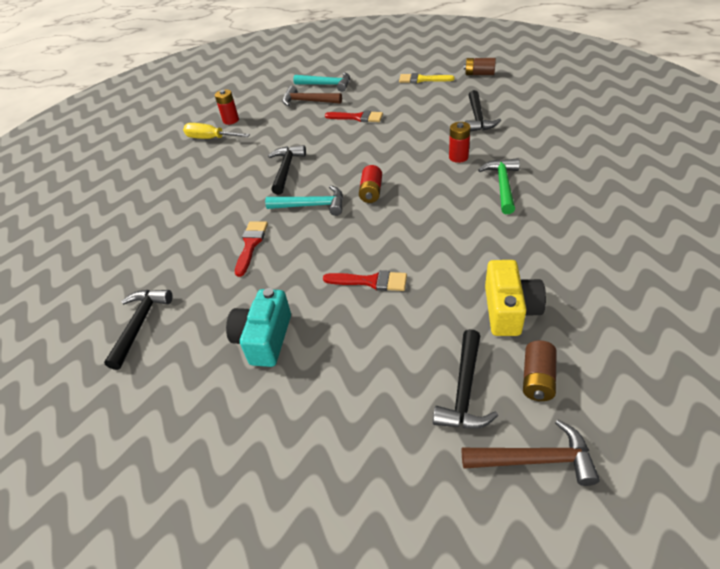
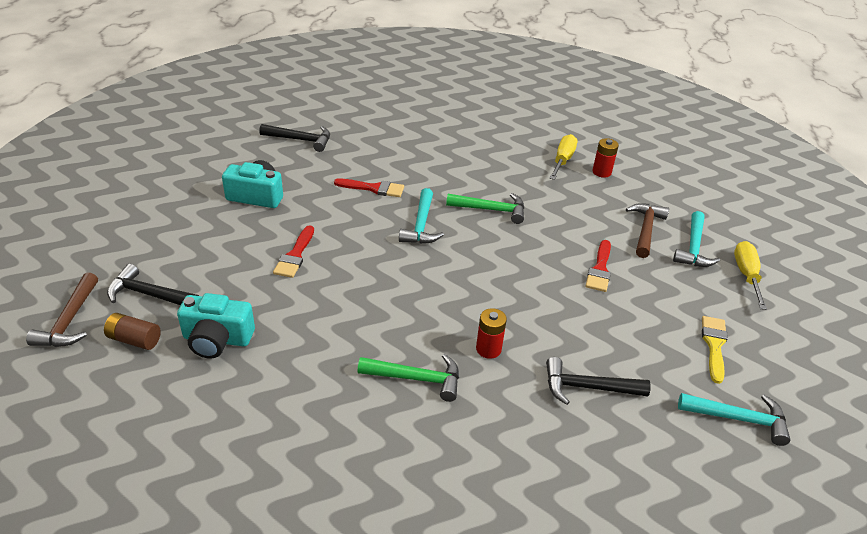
camera: 85 degrees right, 5 degrees down
black hammer [268,145,306,195] -> green hammer [446,193,524,224]
red battery [359,165,382,203] -> none
brown battery [464,58,496,75] -> turquoise hammer [678,393,790,446]
yellow camera [485,260,546,336] -> turquoise camera [177,293,255,359]
none -> yellow screwdriver [734,241,767,310]

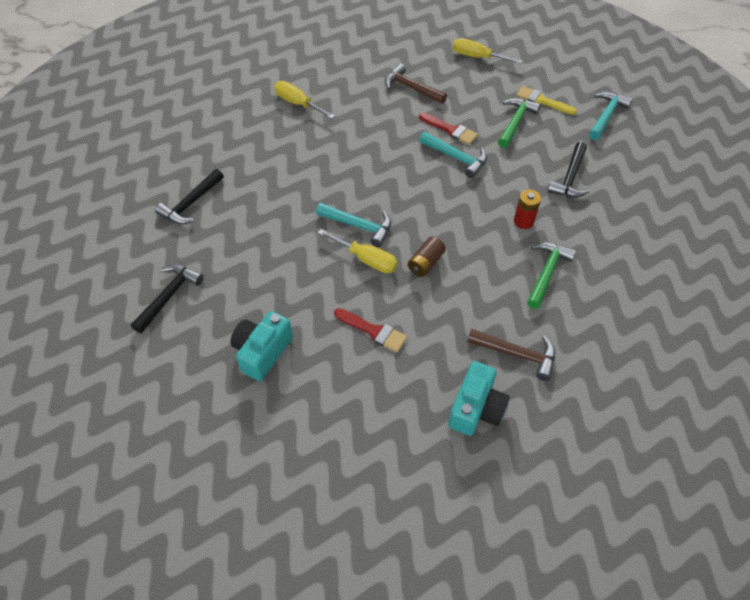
camera: 70 degrees left, 15 degrees up
brown hammer [26,272,98,347] -> brown hammer moved to [467,329,555,381]
brown battery [104,313,161,350] -> brown battery moved to [408,236,446,277]
black hammer [107,264,199,305] -> black hammer moved to [155,169,224,224]
red brush [334,178,404,197] -> none
green hammer [446,193,524,224] -> green hammer moved to [498,98,541,148]
red battery [592,138,619,178] -> none
turquoise hammer [673,211,720,267] -> turquoise hammer moved to [419,132,487,178]
none -> yellow screwdriver [318,229,397,273]

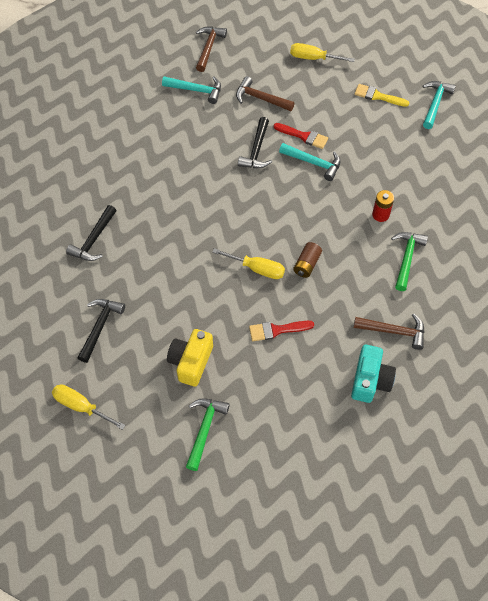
camera: 10 degrees left, 5 degrees up
turquoise camera [231,311,293,381] -> yellow camera [167,329,213,387]
yellow screwdriver [274,81,335,119] -> yellow screwdriver moved to [52,384,125,430]
turquoise hammer [316,203,391,247] -> turquoise hammer moved to [162,76,221,104]
red brush [334,308,407,352] -> red brush turned 150 degrees clockwise [249,321,314,341]
green hammer [498,98,541,148] -> green hammer moved to [186,398,230,471]
black hammer [548,142,590,198] -> black hammer moved to [238,117,272,168]
none -> brown hammer [196,27,227,72]

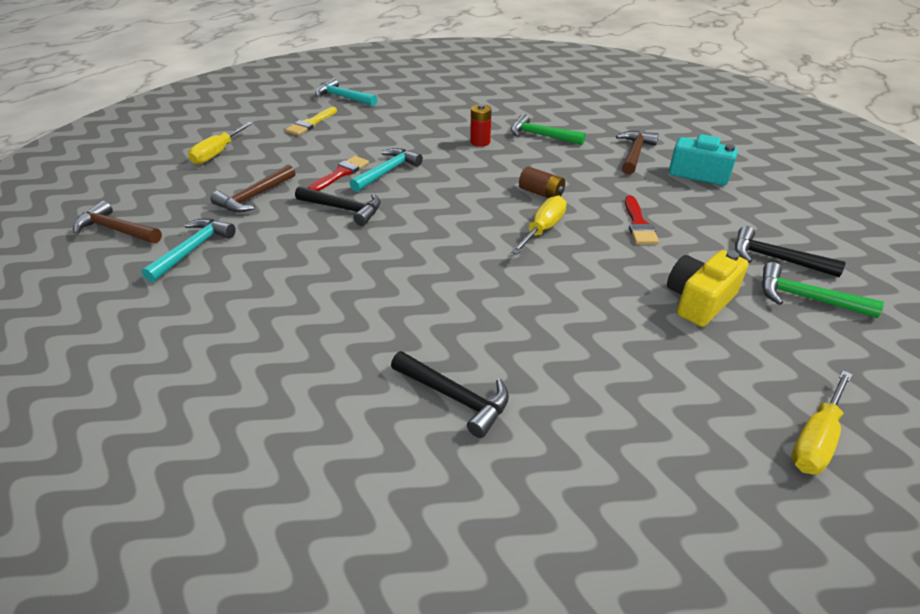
camera: 80 degrees left, 20 degrees down
black hammer [78,299,125,363] -> black hammer moved to [735,226,846,277]
yellow camera [167,329,213,387] -> yellow camera turned 105 degrees clockwise [667,250,749,327]

